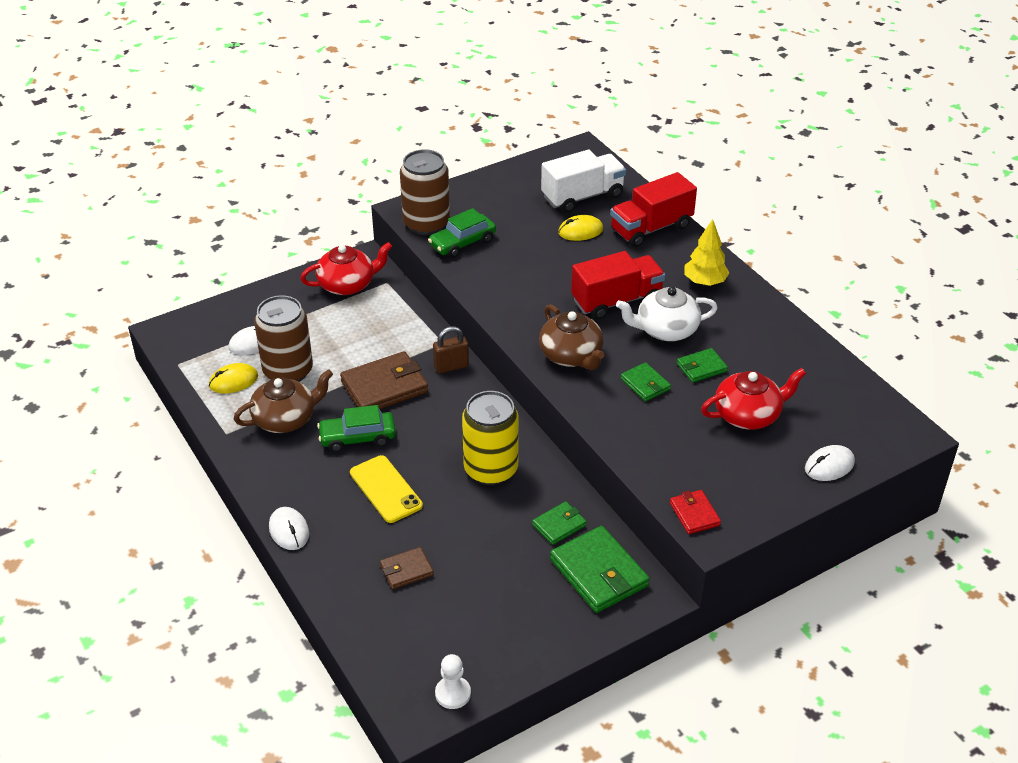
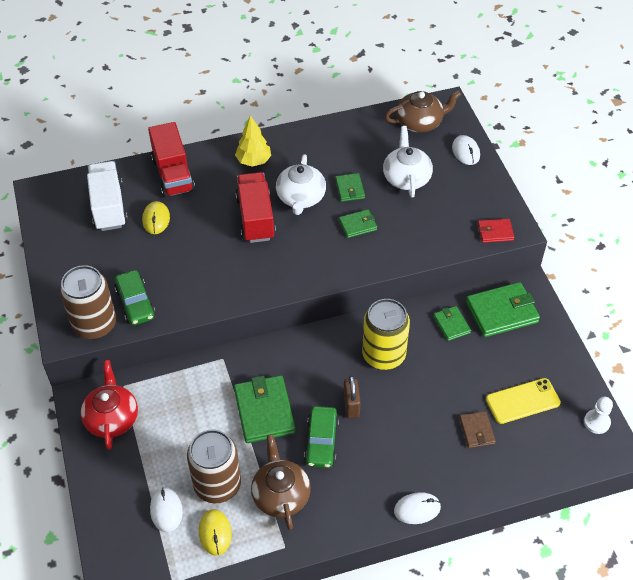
camera: 75 degrees left, 10 degrees up
brown wallet [340,351,428,409] -> green wallet [234,375,296,443]
yellow phone [350,455,423,523] -> yellow phone moved to [486,378,561,424]
brown padlock [433,326,469,373] -> brown padlock moved to [343,376,361,418]
brown teapot [539,304,605,370] -> brown teapot moved to [385,90,461,133]
red teapot [701,368,806,429] -> white teapot [383,126,433,197]

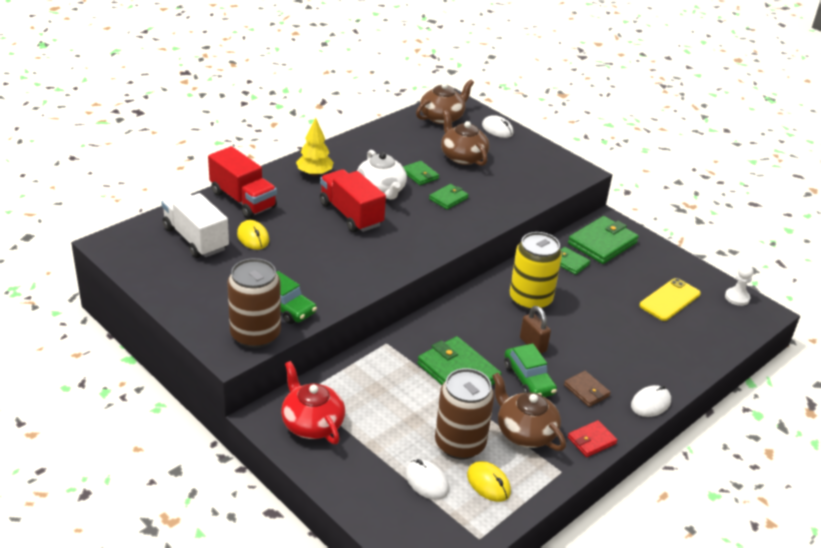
camera: 30 degrees left, 15 degrees down
white teapot [383,126,433,197] -> brown teapot [441,110,489,166]
brown wallet [459,411,496,448] -> brown wallet moved to [564,371,611,407]
red wallet [478,219,515,243] -> red wallet moved to [568,420,617,457]

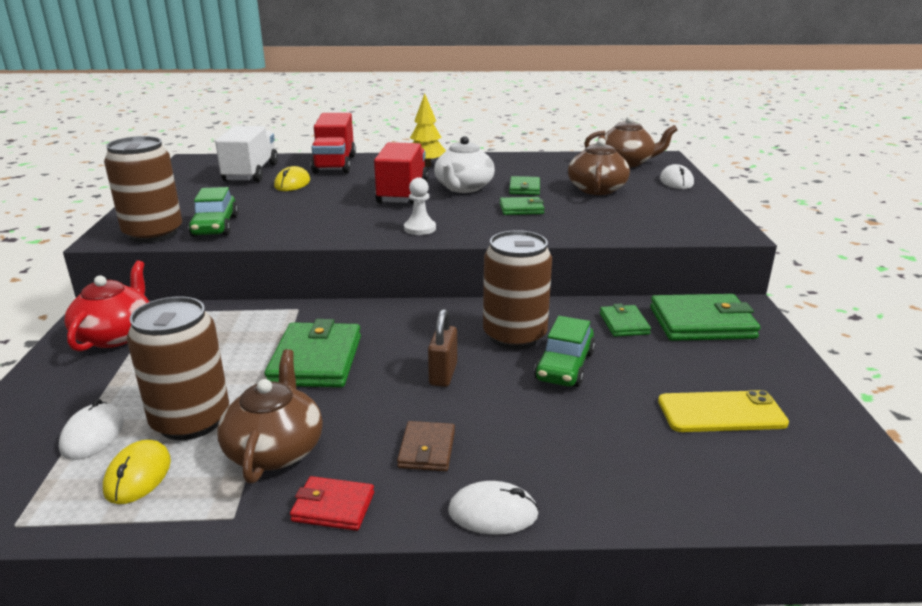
camera: 45 degrees right, 10 degrees down
green car [504,343,557,397] -> green car moved to [534,316,595,387]
yellow can [510,232,562,311] -> brown can [483,230,552,349]
white pawn [725,265,753,306] -> white pawn moved to [404,177,436,235]

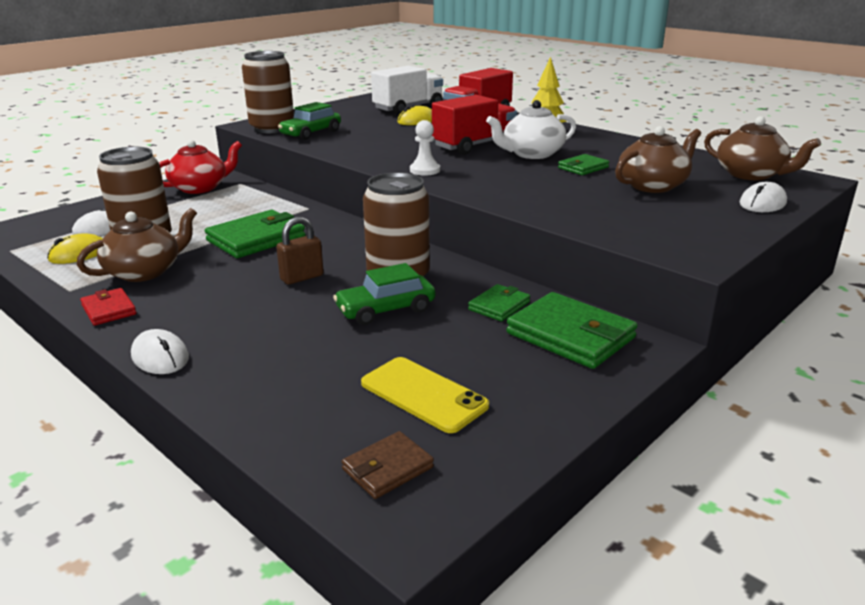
camera: 45 degrees right, 0 degrees up
brown wallet [397,421,455,471] -> brown wallet moved to [342,431,434,499]
green wallet [500,197,545,215] -> none

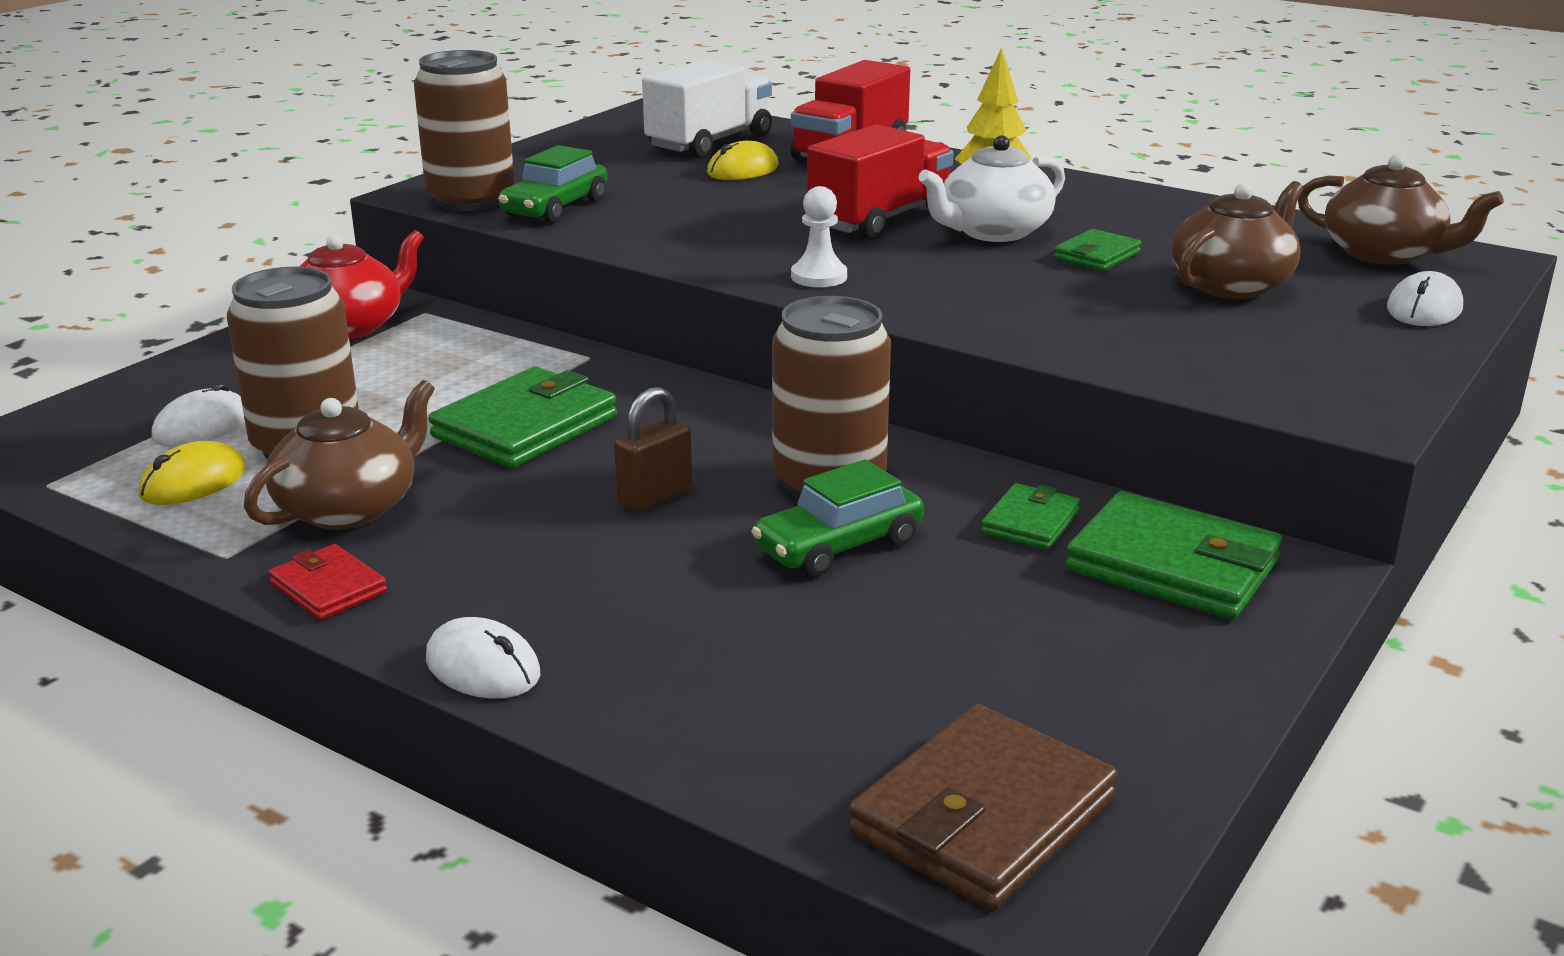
camera: 10 degrees left, 0 degrees up
brown wallet [342,431,434,499] -> brown wallet [849,704,1118,911], size x1.84
yellow phone [361,357,489,433] -> none

